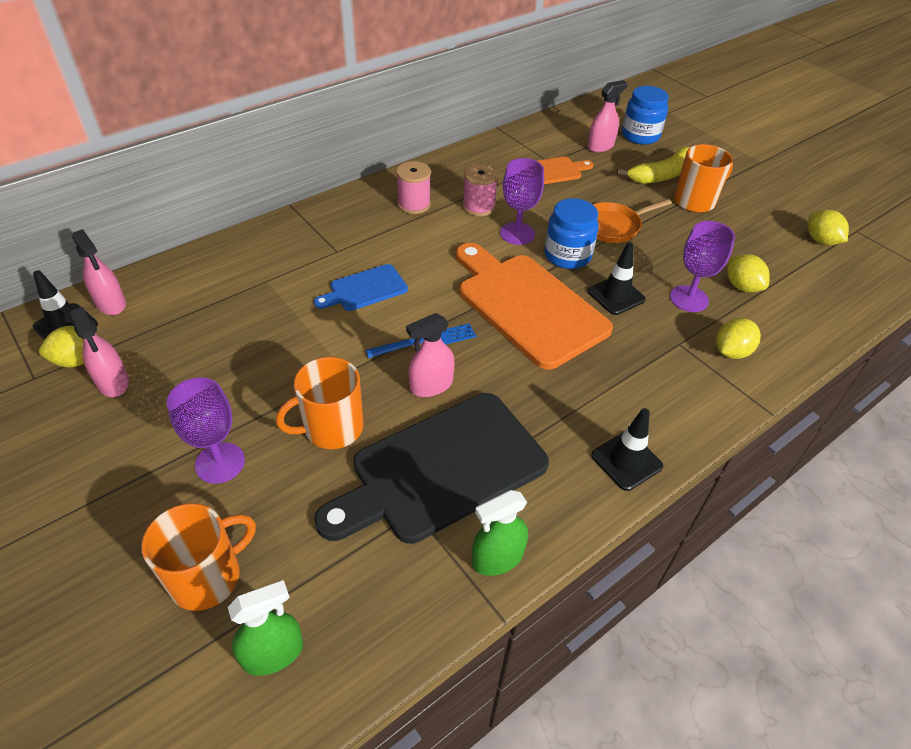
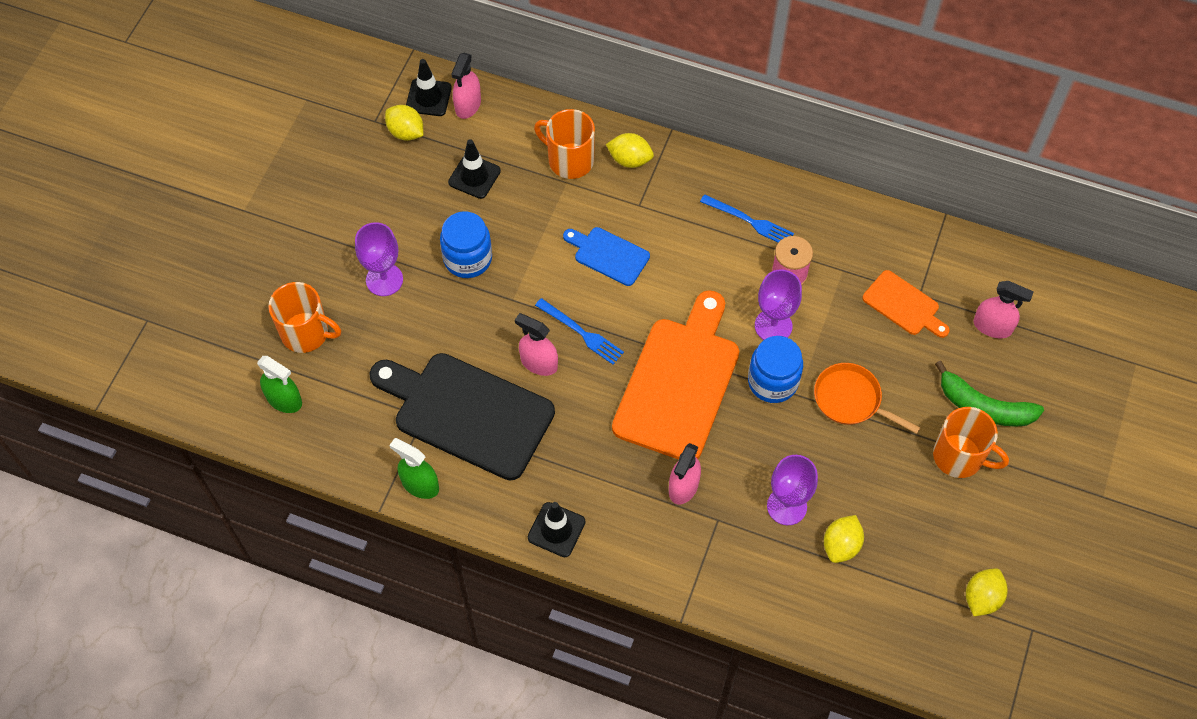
camera: 60 degrees right, 15 degrees up
pink spray bottle [70,307,129,397] -> pink spray bottle moved to [669,443,701,504]
orange mug [276,357,364,449] -> orange mug moved to [534,109,595,179]
pink spool [396,161,431,214] -> blue fork [700,194,794,243]
black traffic cone [588,242,646,315] -> black traffic cone moved to [448,139,501,199]
yellow banana [616,147,689,184] -> green banana [935,360,1044,427]
blue jar [622,86,669,145] -> blue jar moved to [440,212,492,278]
yellow lemon [716,318,761,359] -> yellow lemon moved to [606,133,654,168]

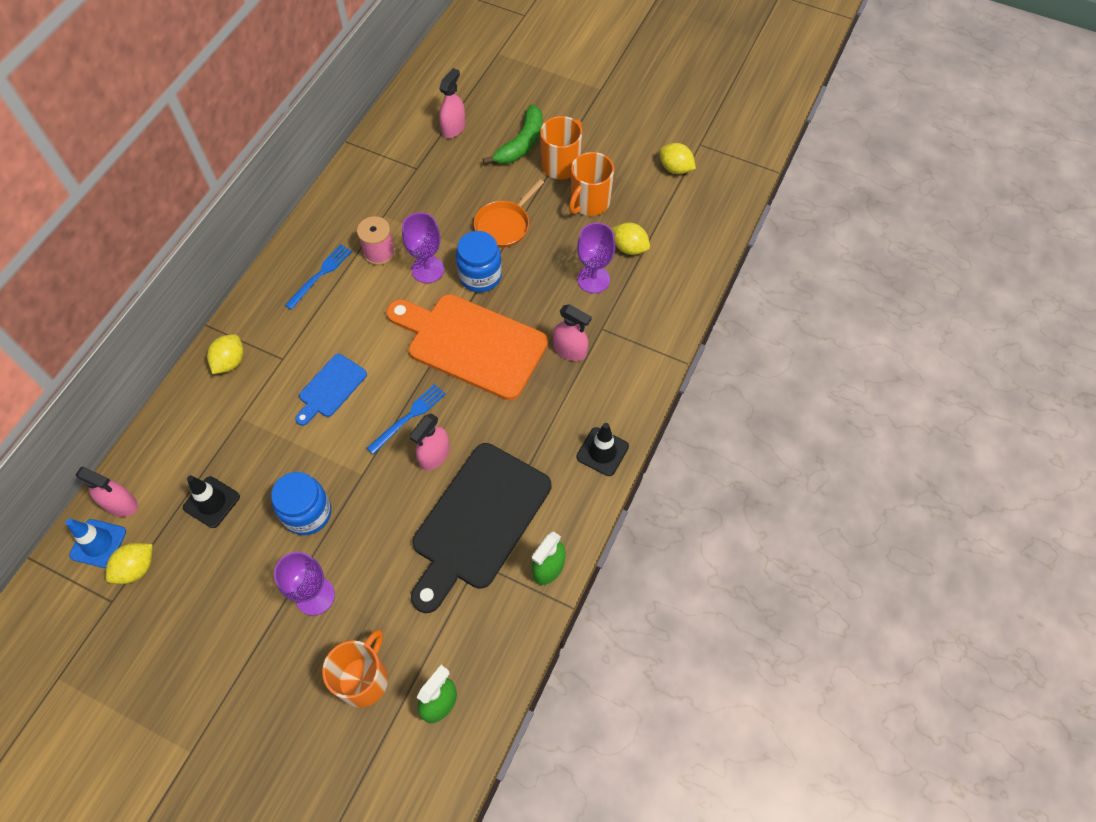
camera: 85 degrees left, 0 degrees up
black traffic cone [406,59,452,116] -> blue traffic cone [66,519,126,568]
orange mug [534,109,595,179] -> orange mug moved to [569,152,614,216]
orange cutting board [862,270,950,338] -> none

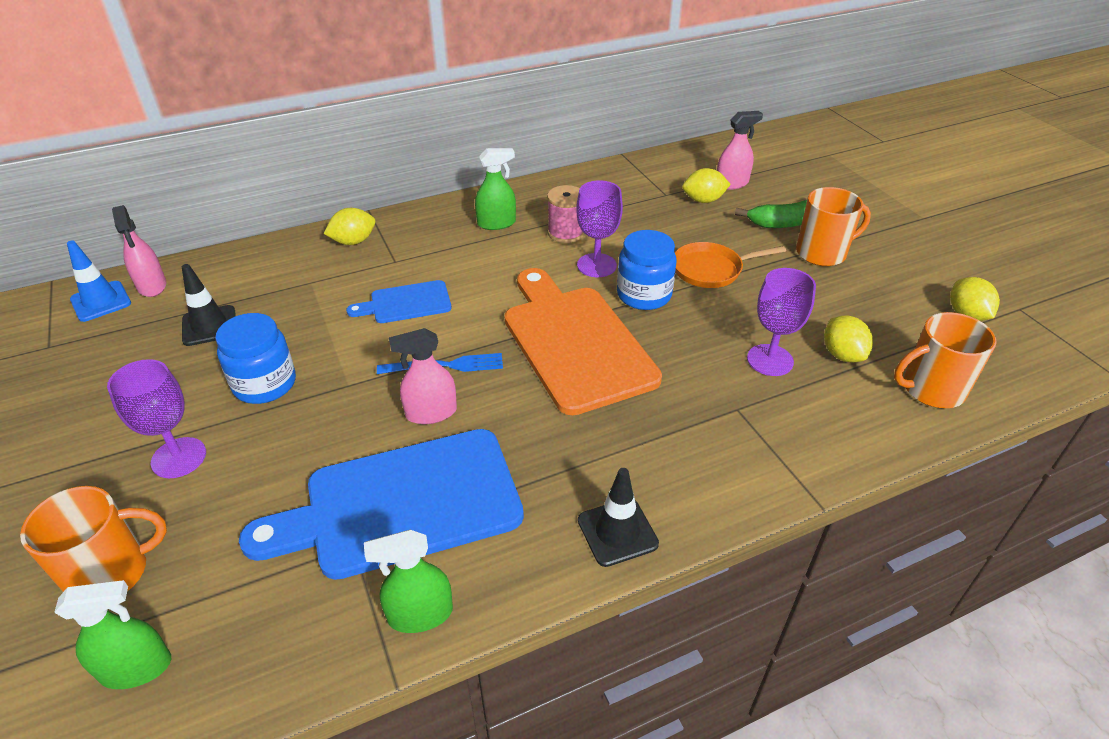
camera: 40 degrees right, 20 degrees down
yellow lemon [106,543,152,584] -> yellow lemon moved to [682,168,731,203]
blue fork [285,244,352,310] -> green spray bottle [475,148,516,230]
black cutting board [411,443,551,613] -> blue cutting board [239,429,524,580]
pink spray bottle [553,304,592,361] -> none
orange mug [569,152,614,216] -> orange mug moved to [894,312,997,408]

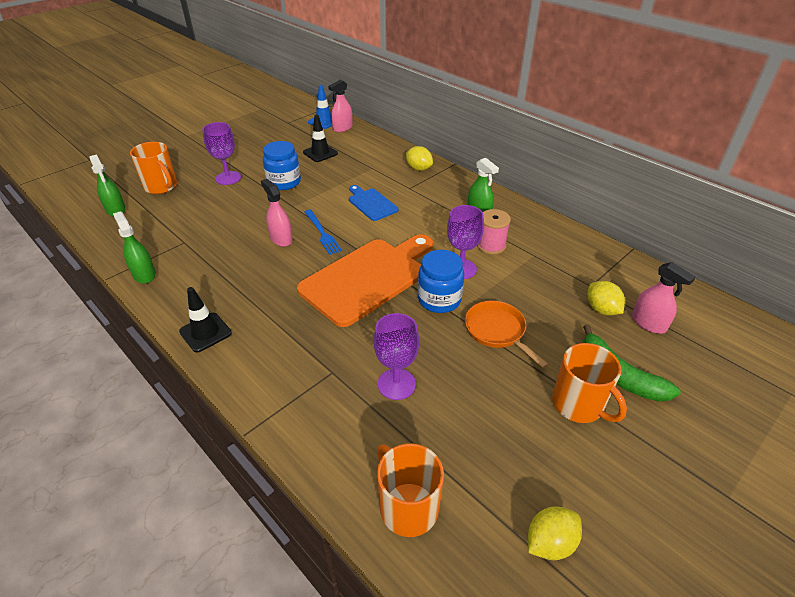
camera: 70 degrees right, 0 degrees up
blue cutting board [239,429,524,580] -> none
yellow lemon [824,315,873,363] -> none

